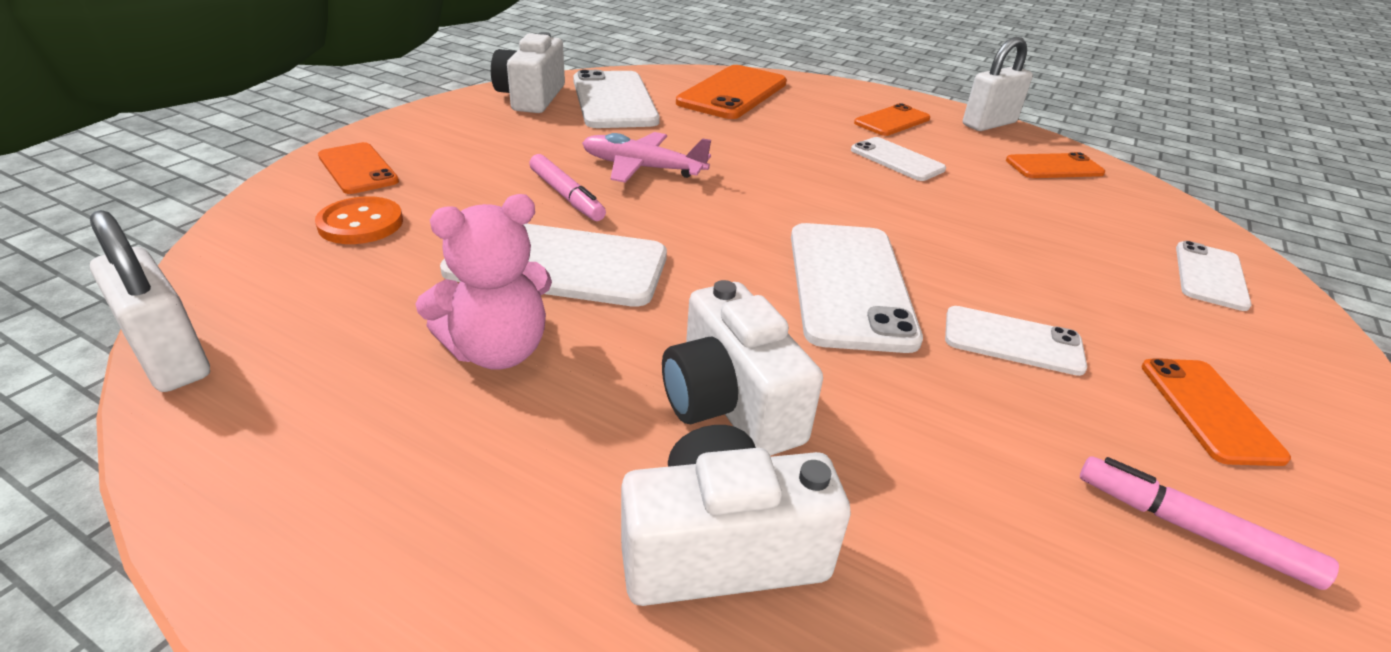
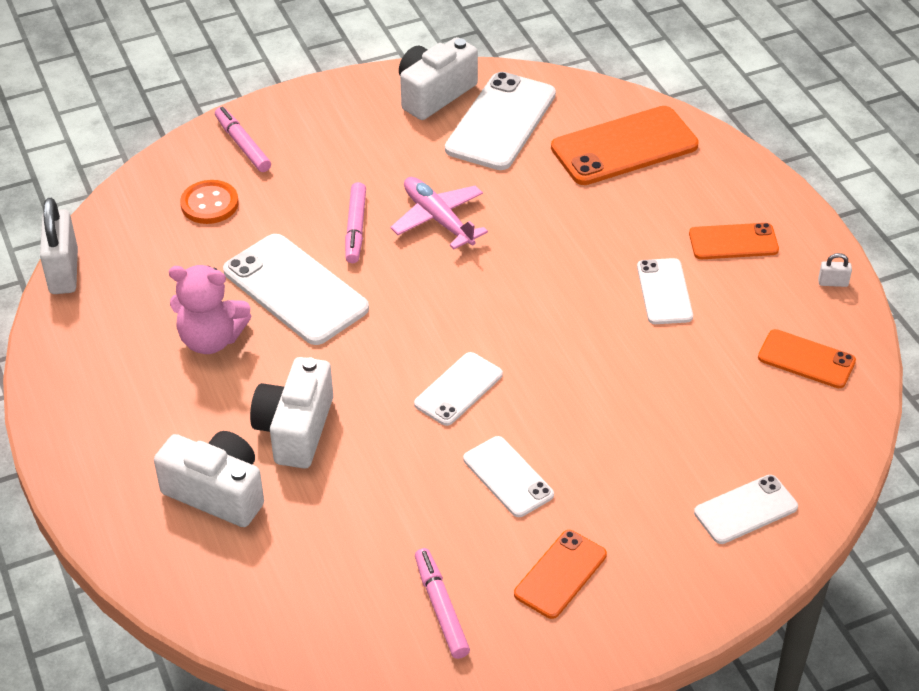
camera: 40 degrees right, 10 degrees up
orange phone [318,142,399,194] -> pink marker [215,107,271,172]
white phone [791,223,923,353] -> white phone [414,352,503,426], size x0.58
white padlock [963,36,1033,131] -> white padlock [818,253,852,287], size x0.44

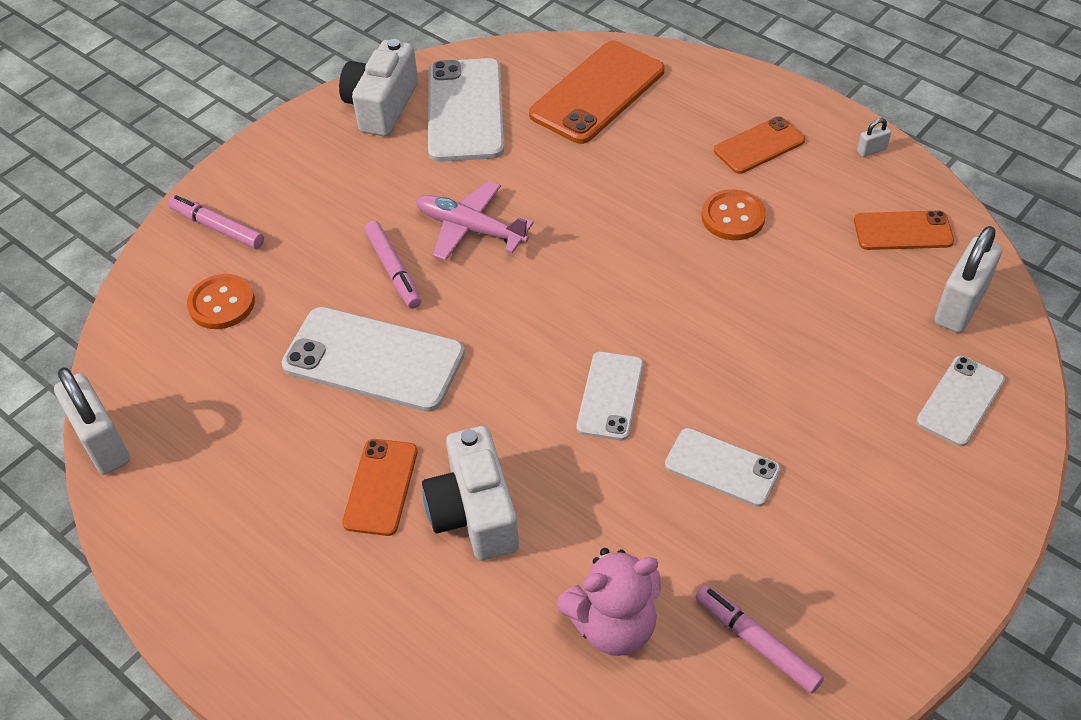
camera: 25 degrees left, 5 degrees up
white camera [154,431,264,527] -> none
pink teddy bear [169,265,251,354] -> pink teddy bear moved to [557,548,661,656]
orange phone [514,530,607,619] -> orange phone moved to [342,439,418,536]
white phone [637,258,693,324] -> orange button [701,189,766,240]
none -> white padlock [935,226,1002,333]

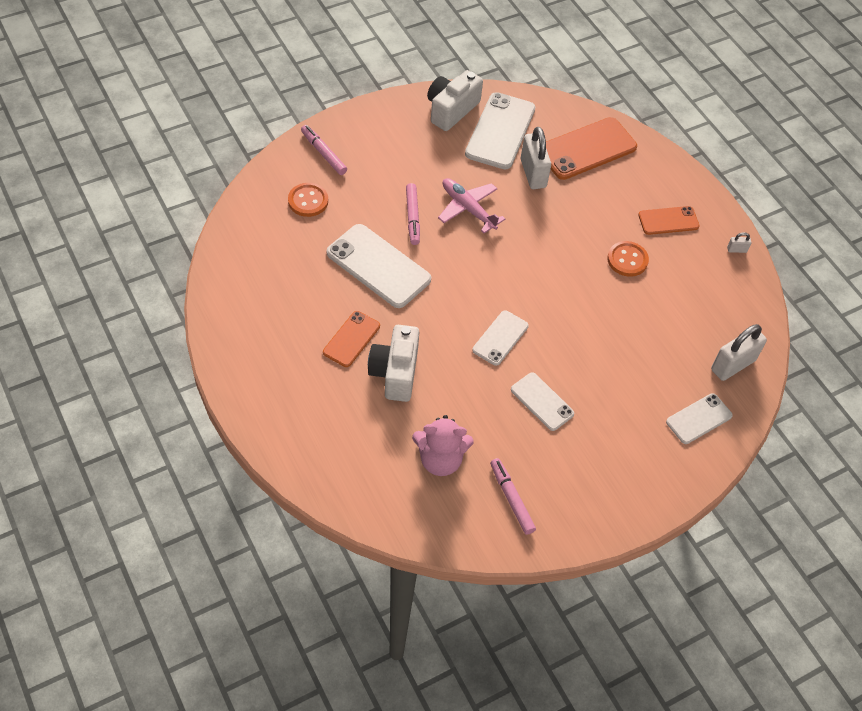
camera: 15 degrees right, 5 degrees up
white padlock [54,367,130,474] -> white padlock moved to [521,127,551,189]
orange phone [854,211,954,250] -> none

